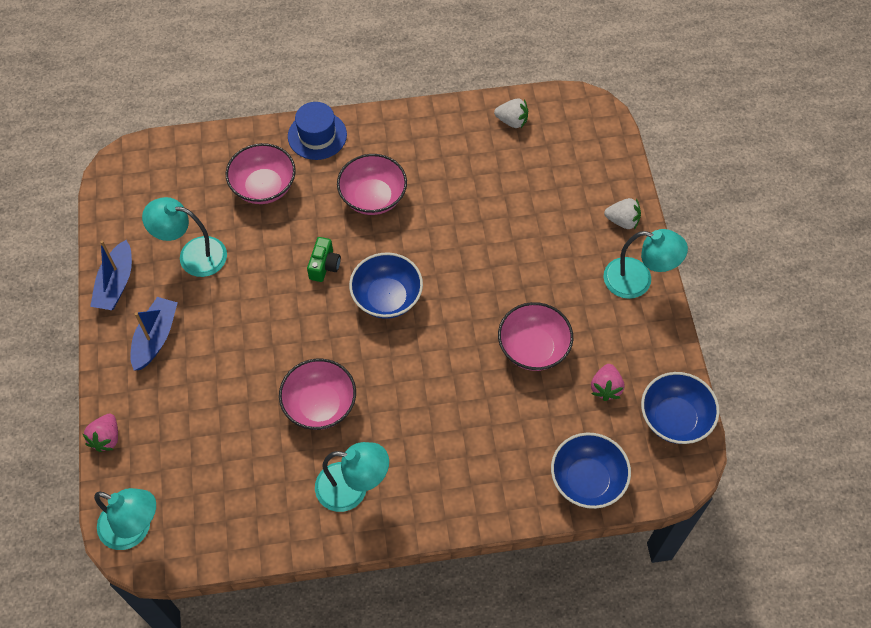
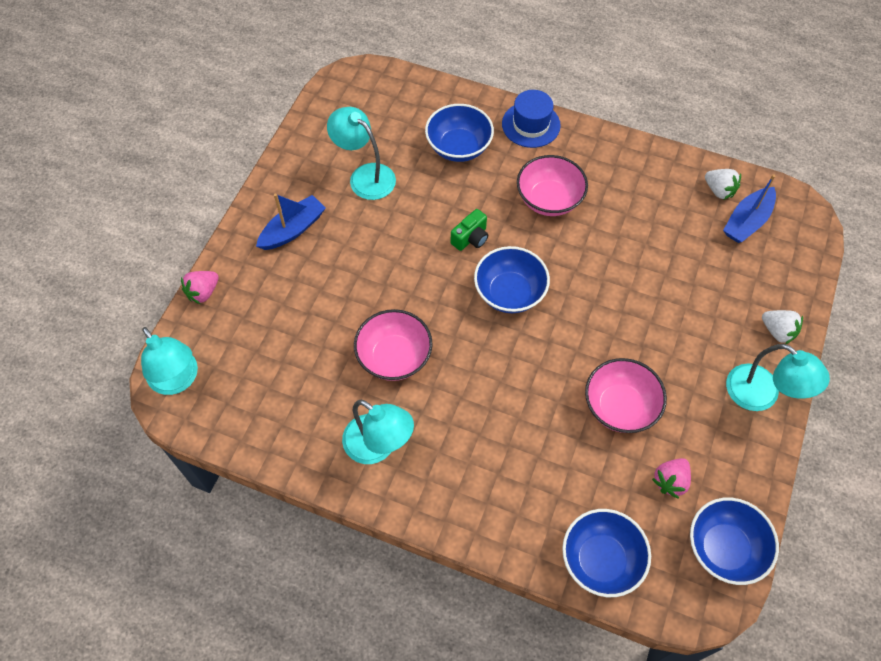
camera: 30 degrees right, 0 degrees up
blue boat [90,240,132,310] -> blue boat moved to [723,175,776,243]
pink bowl [226,143,296,204] -> blue bowl [425,104,494,162]

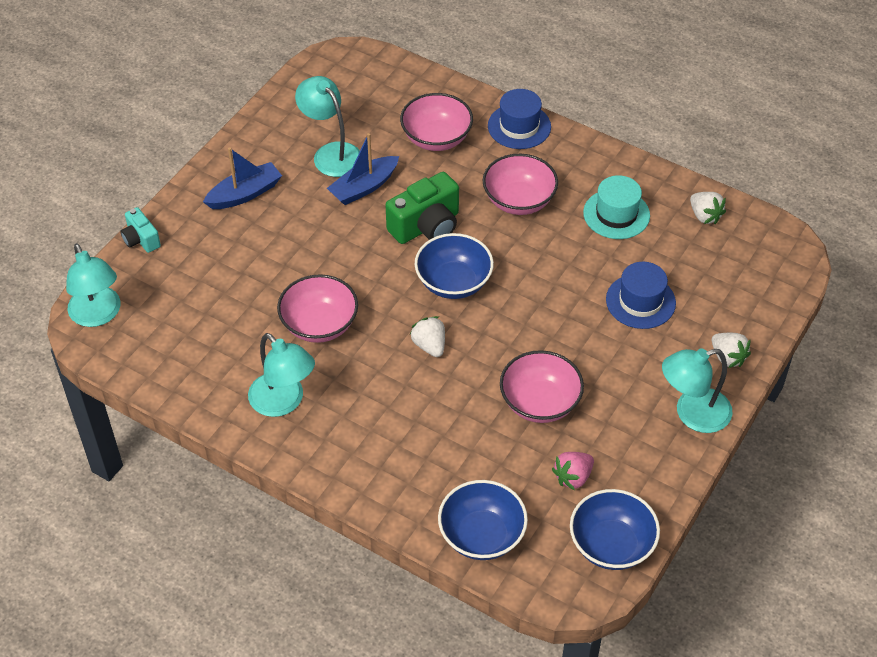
camera: 10 degrees right, 10 degrees down
pink strawberry [181,271,219,304] -> turquoise camera [120,207,161,253]
blue bowl [425,104,494,162] -> pink bowl [400,93,473,151]
green camera [451,209,488,251] -> green camera [386,172,459,244], size x1.76
blue boat [723,175,776,243] -> blue boat moved to [327,133,399,205]
turquoise lamp [726,344,830,411] -> turquoise lamp turned 105 degrees clockwise [662,348,733,433]
none -> white strawberry [410,316,445,357]
none -> turquoise hat [583,175,650,239]
none -> blue hat [606,262,676,329]

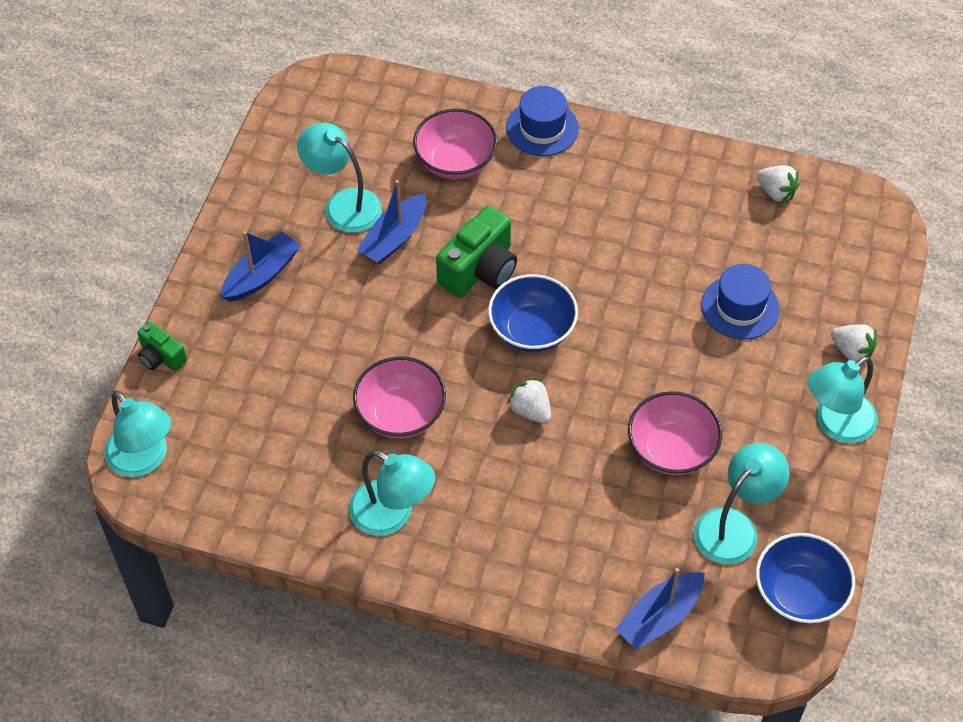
camera: 15 degrees left, 5 degrees up
turquoise camera [120,207,161,253] -> green camera [137,321,187,371]
blue bowl [438,480,528,560] -> blue boat [615,568,704,650]
pink bowl [483,154,558,215] -> none
pink strawberry [552,452,594,491] -> turquoise lamp [694,443,790,565]
turquoise hat [583,175,650,239] -> none

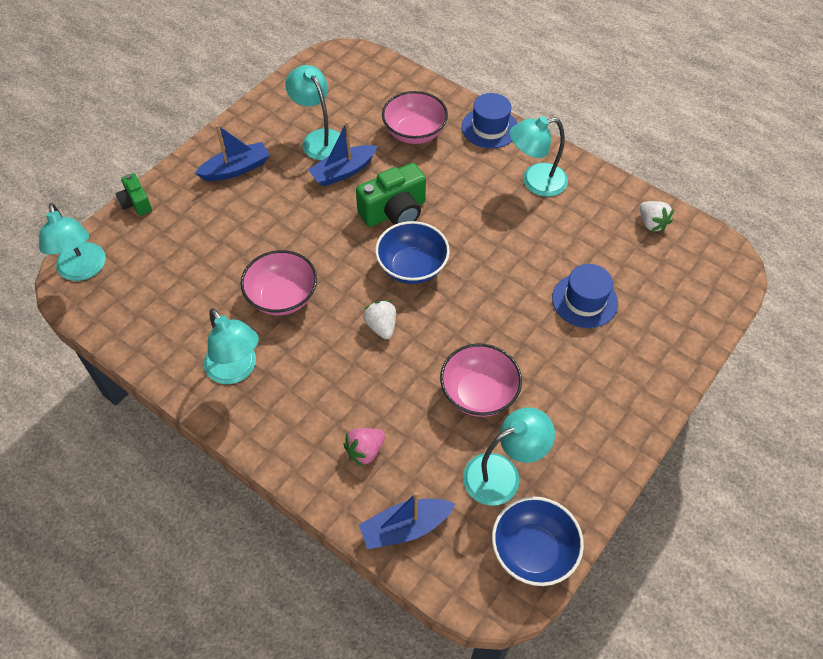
camera: 20 degrees right, 0 degrees up
turquoise lamp [808,356,878,443] -> turquoise lamp moved to [510,116,568,197]
white strawberry [831,324,877,362] -> none
none -> pink strawberry [344,428,385,466]

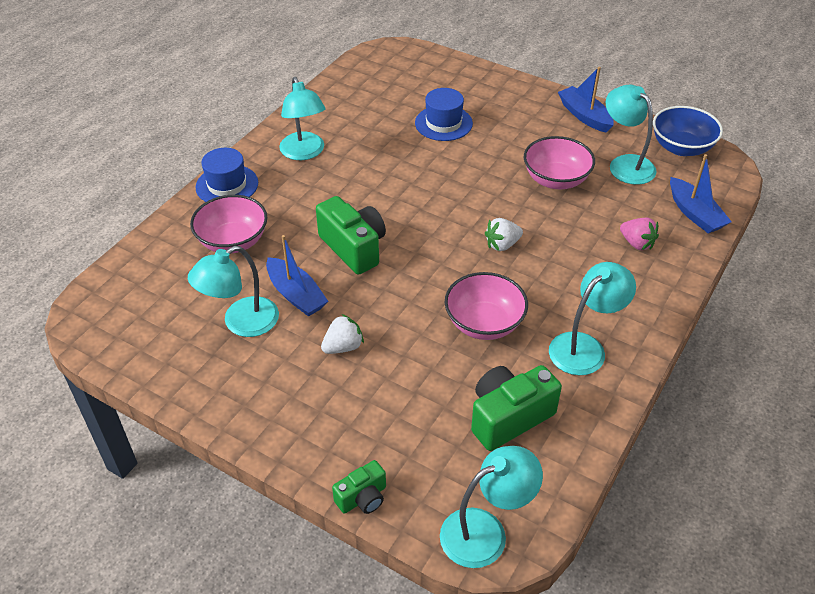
camera: 95 degrees left, 10 degrees down
blue boat [195,124,270,181] -> blue boat moved to [558,67,614,132]
blue bowl [375,221,450,284] -> none
white strawberry [640,201,674,232] -> white strawberry moved to [321,314,364,354]
none -> green camera [471,365,562,451]

